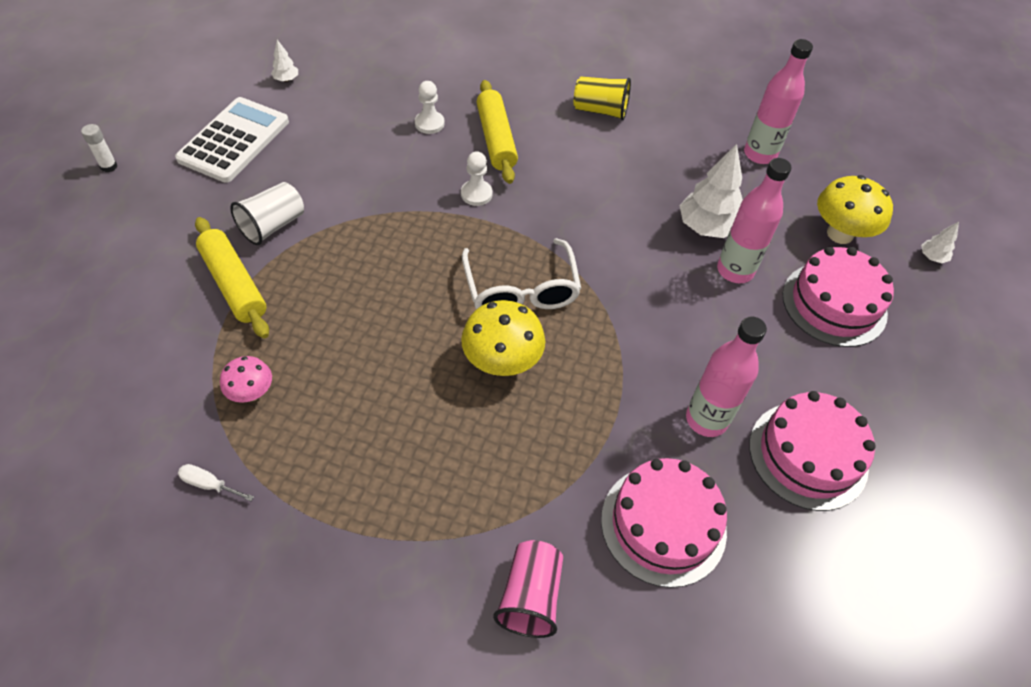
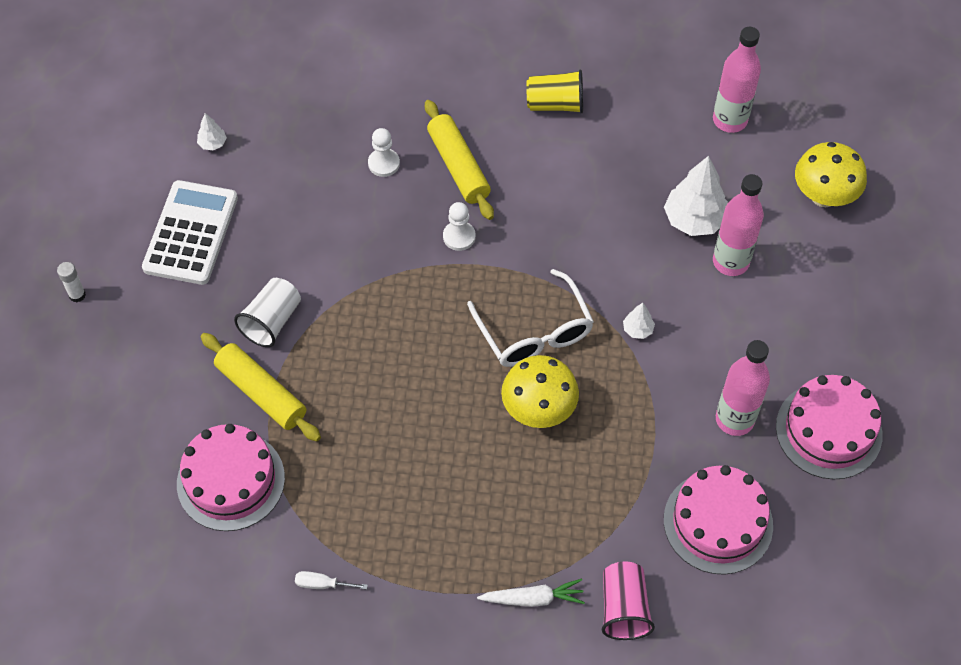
camera: 10 degrees left, 5 degrees up
pink mushroom [220,356,272,403] -> none
pink cake [782,247,894,347] -> pink cake moved to [177,424,285,531]
white tree [921,222,959,263] -> white tree moved to [623,303,655,339]
none -> white carrot [477,579,585,607]

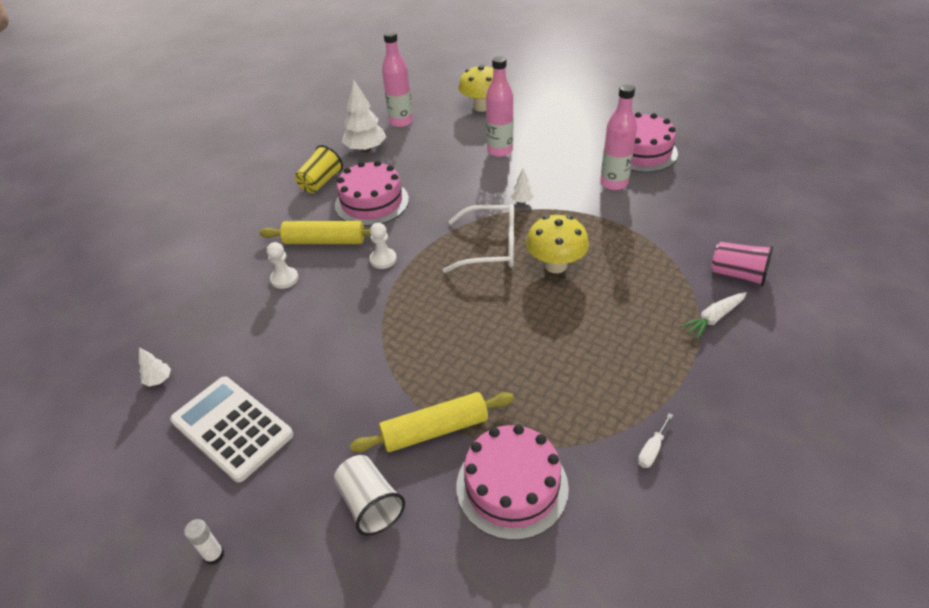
camera: 60 degrees left, 15 degrees down
white cup [234,278,301,347] -> white cup moved to [334,455,405,536]
white carrot [477,579,585,607] -> white carrot turned 150 degrees counterclockwise [680,292,747,339]
white tree [664,156,728,236] -> white tree moved to [342,80,386,152]
pink cake [664,465,773,575] -> pink cake moved to [335,161,409,226]

